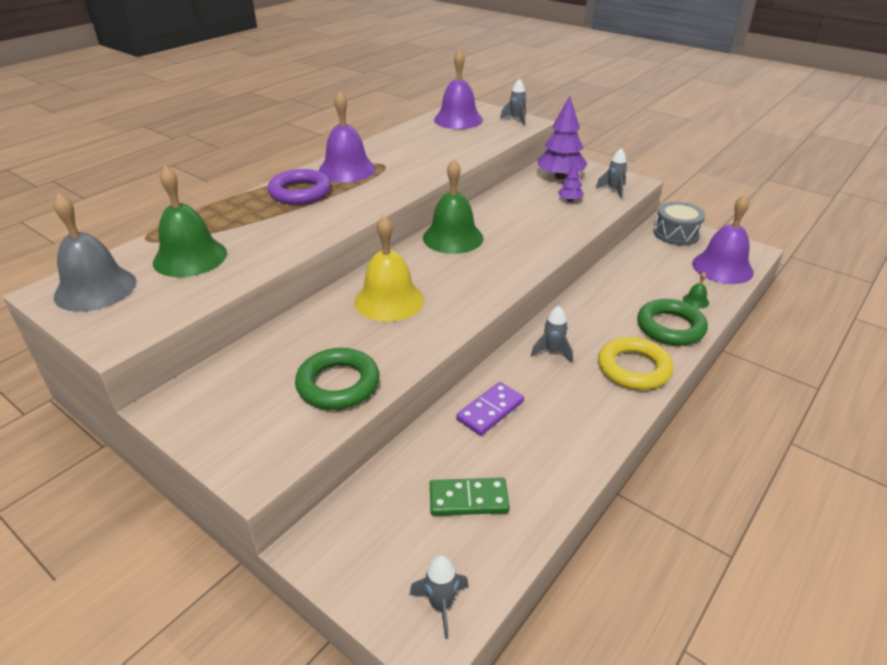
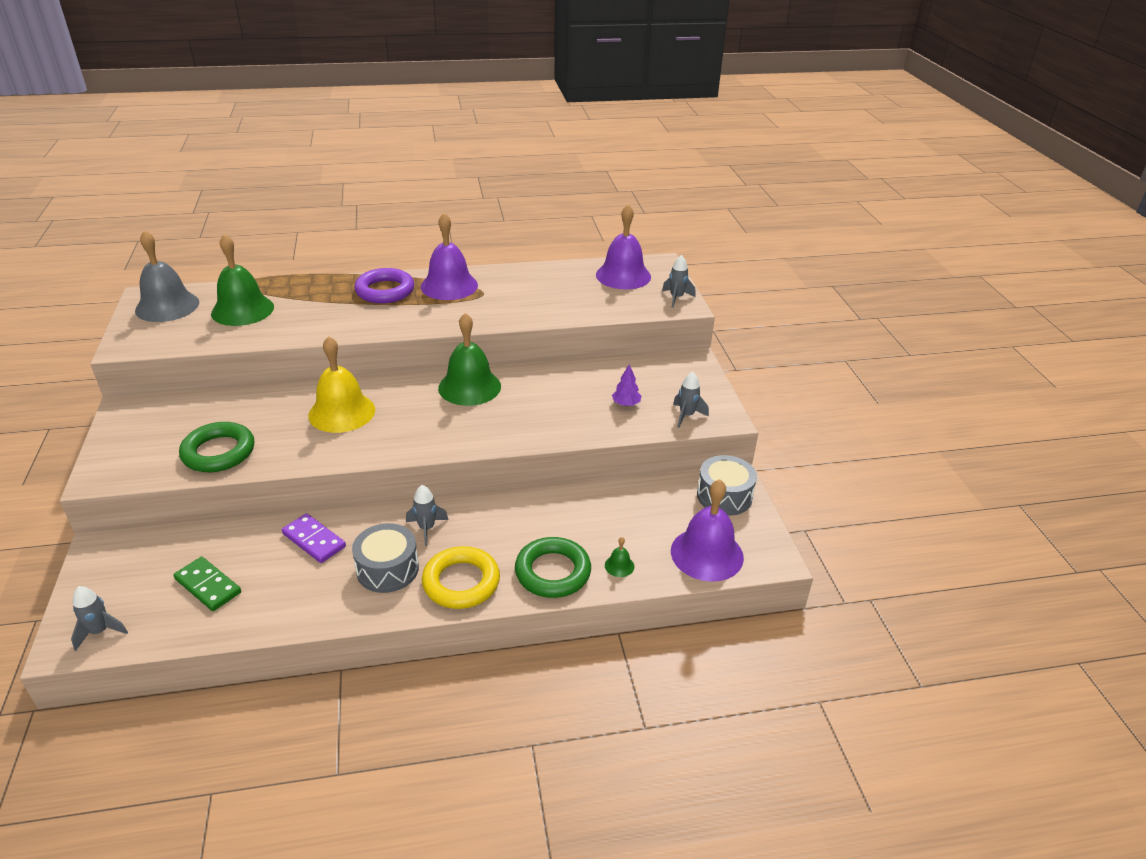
camera: 40 degrees right, 0 degrees up
purple domino [456,382,524,436] -> purple domino turned 45 degrees clockwise [282,513,346,563]
purple tree [537,96,588,180] -> none
none -> grey drum [352,523,419,593]

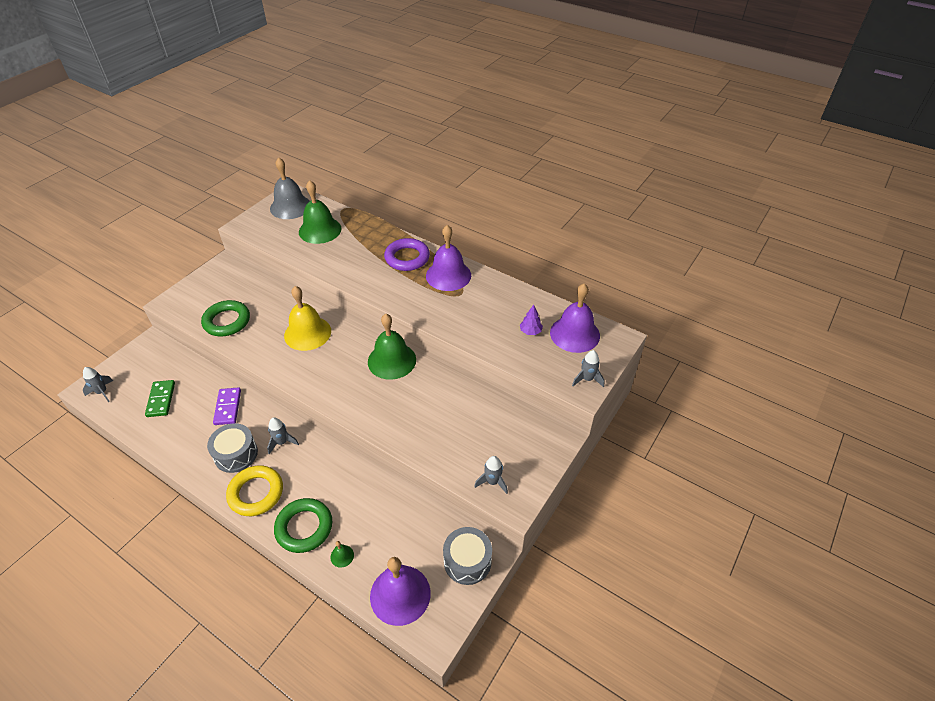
camera: 45 degrees right, 10 degrees up
purple tree [612,364,641,406] -> purple tree moved to [520,305,543,335]

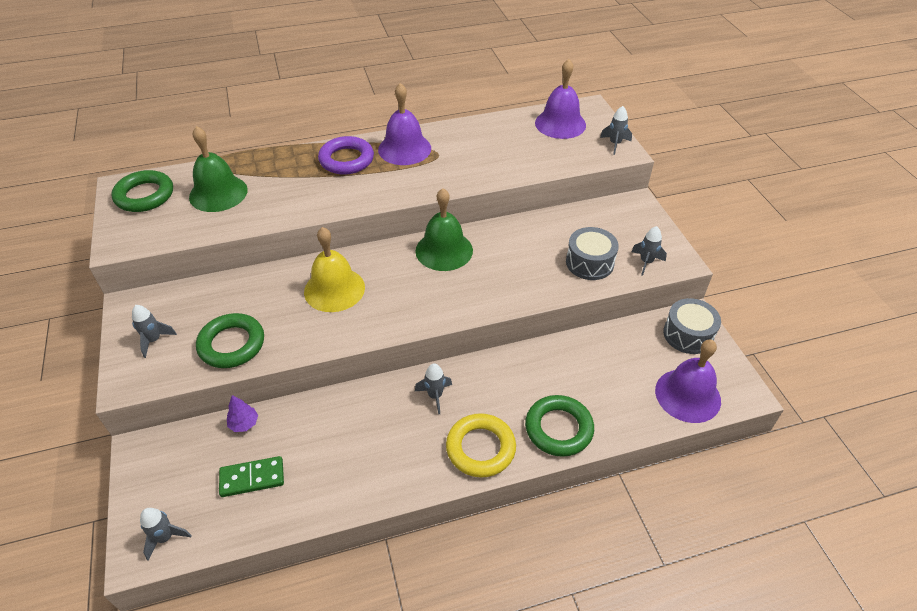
camera: 50 degrees left, 0 degrees up
green domino [145,380,175,417] -> green domino turned 45 degrees counterclockwise [219,456,284,497]
grey drum [207,423,258,473] -> grey drum moved to [566,227,619,280]
purple domino [213,387,241,425] -> none
grey bell [270,157,310,219] -> green ring [112,170,173,212]
green bell [330,541,354,568] -> none
purple tree [520,305,543,335] -> purple tree moved to [227,395,258,432]
none -> grey rocket [132,305,177,358]

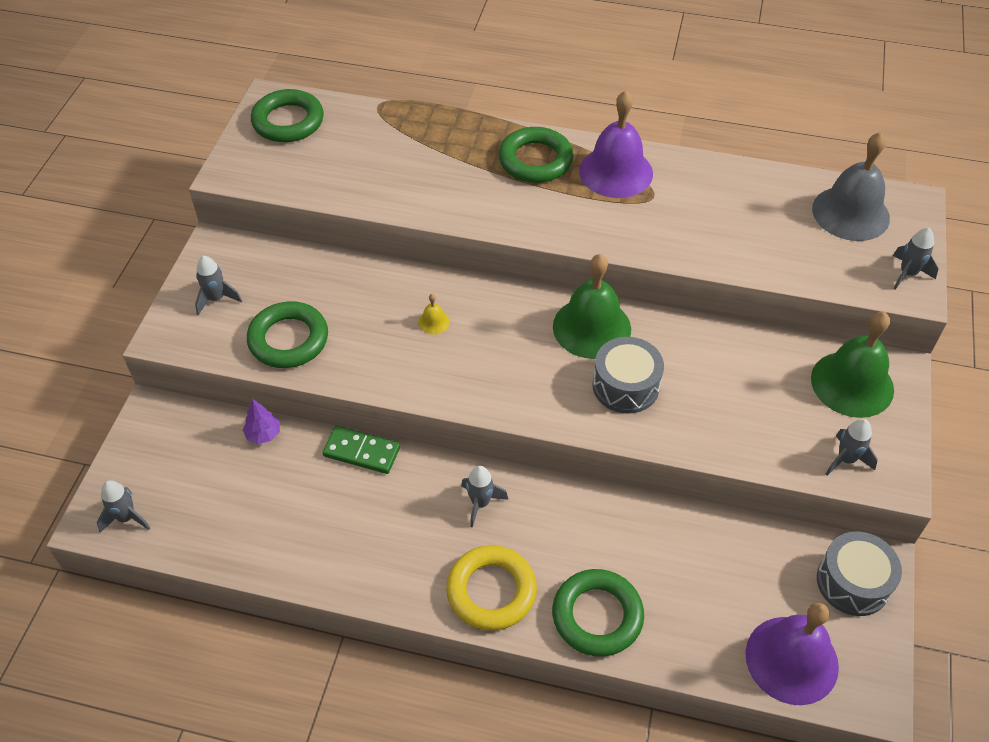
camera: 30 degrees right, 5 degrees up
green bell [189,126,248,212] -> green bell moved to [811,312,894,418]
green domino [219,456,284,497] -> green domino moved to [322,426,400,474]
yellow bell [304,227,365,312] -> yellow bell [418,294,450,334], size x0.40
purple ring [318,136,374,175] -> green ring [499,127,573,183]
purple bell [535,59,586,139] -> grey bell [812,132,890,241]
grey drum [566,227,619,280] -> grey drum moved to [592,337,664,414]

